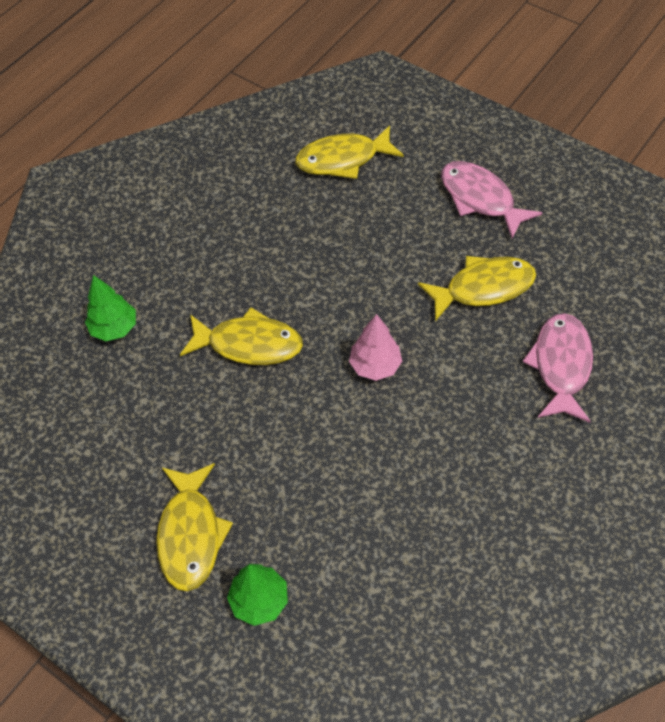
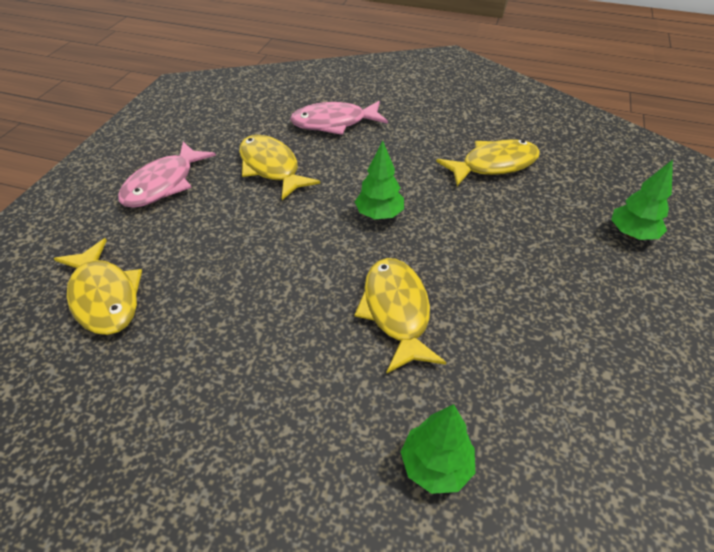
camera: 110 degrees left, 10 degrees down
yellow fish [156,463,233,591] -> yellow fish moved to [436,139,540,186]
pink tree [349,314,402,381] -> green tree [355,141,404,219]

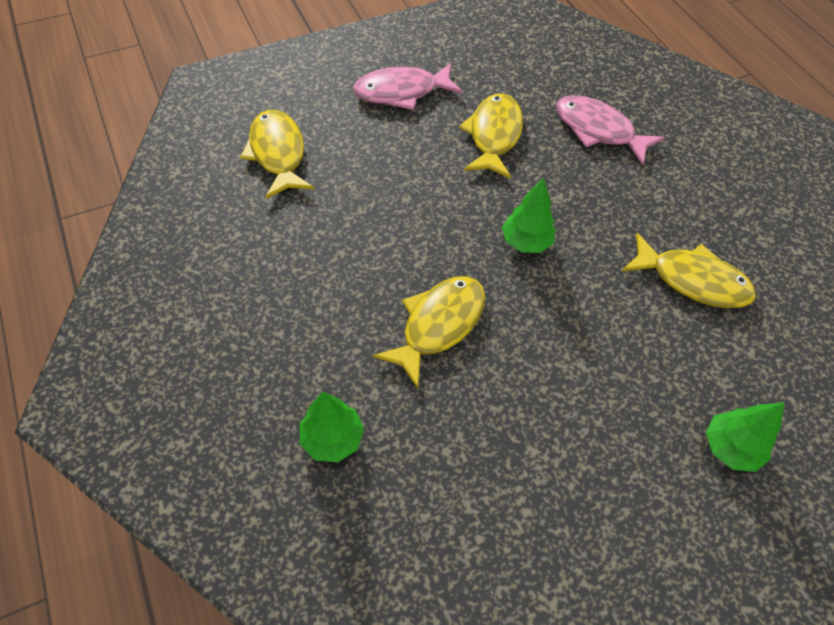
camera: 45 degrees right, 10 degrees up
yellow fish [54,238,142,335] -> yellow fish turned 150 degrees clockwise [240,110,314,199]

